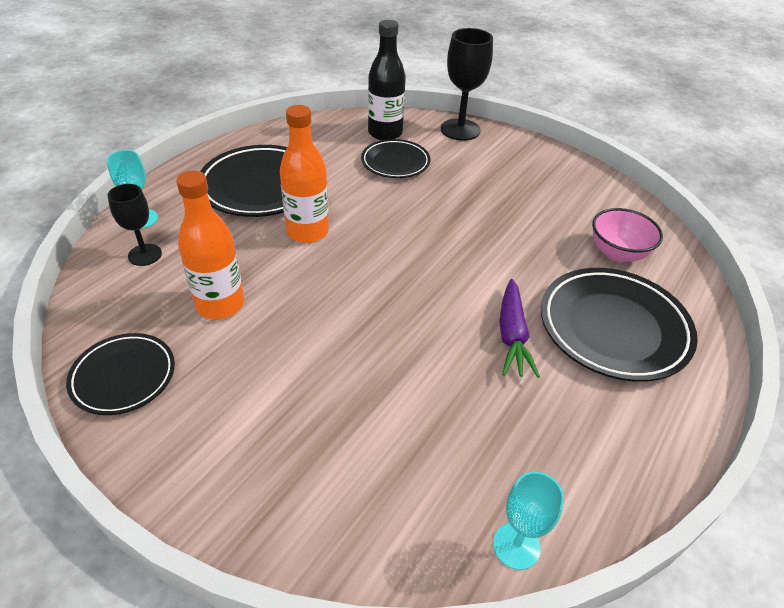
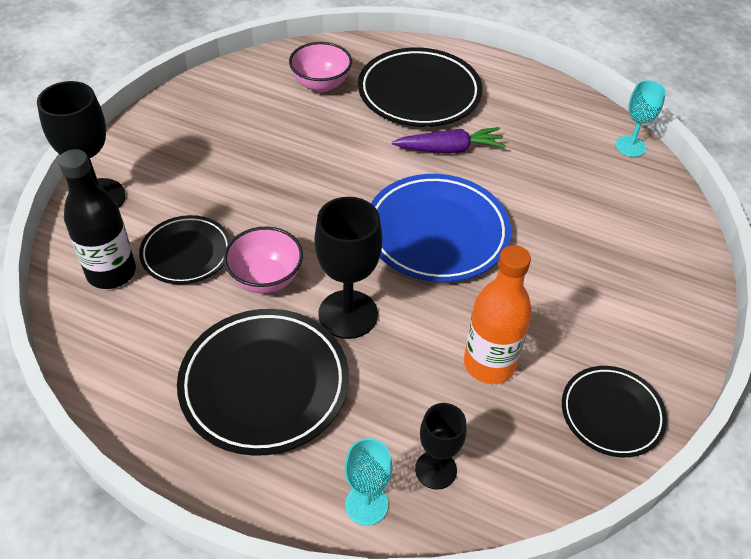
camera: 100 degrees left, 5 degrees up
orange bottle [280,105,329,243] -> black goblet [314,197,382,339]
none -> pink bowl [223,227,303,294]
none -> blue plate [371,174,511,282]

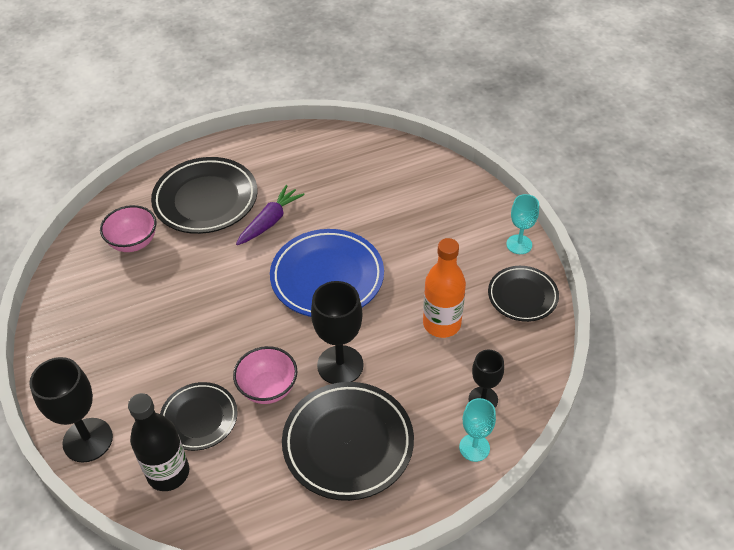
camera: 45 degrees left, 0 degrees up
turquoise goblet [616,80,666,157] -> turquoise goblet moved to [506,194,539,254]

